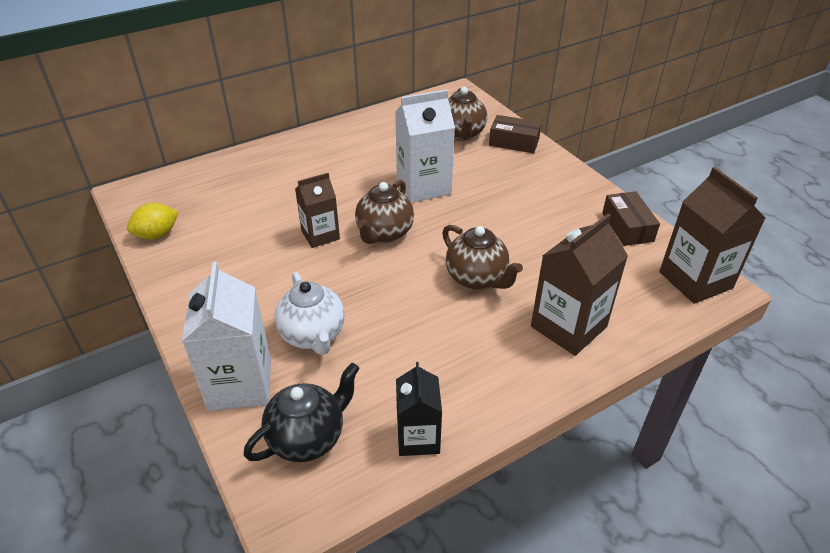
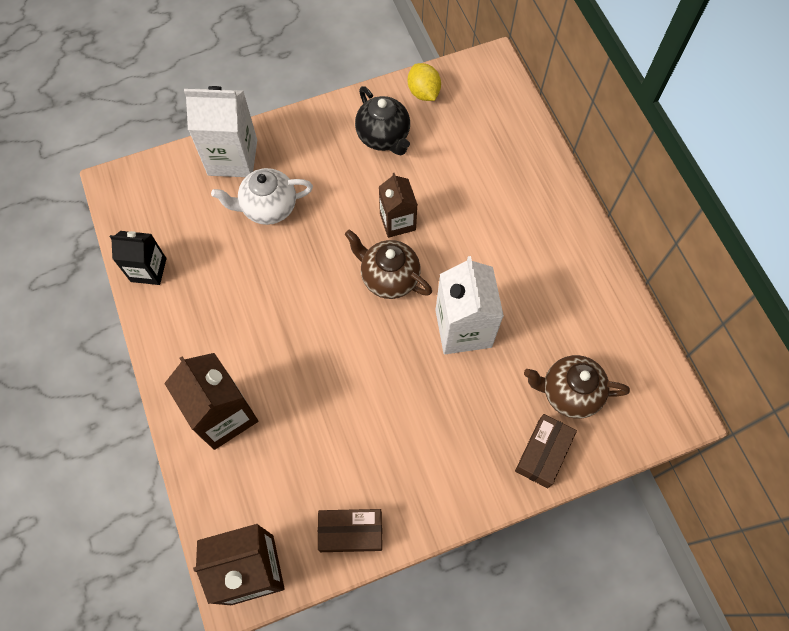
camera: 100 degrees right, 25 degrees up
black teapot [244,363,359,462] -> black teapot moved to [355,86,410,156]
brown teapot [442,225,523,290] -> none

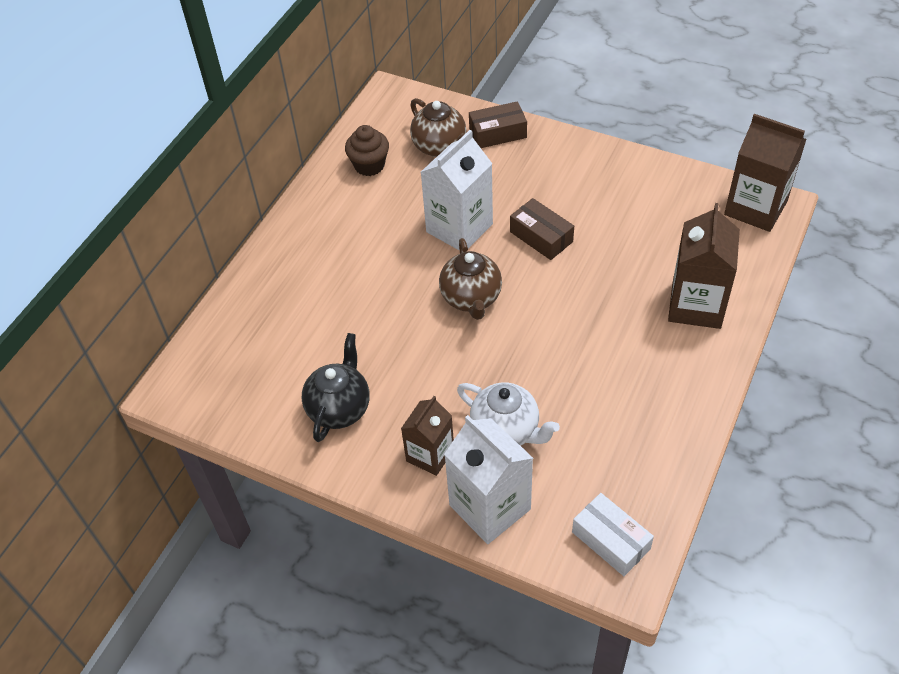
camera: 130 degrees left, 15 degrees down
black carton [110,231,167,285] -> none
brown box [318,509,382,552] -> brown box moved to [510,198,574,260]
brown carton [379,173,418,238] -> brown carton moved to [401,396,454,476]
yellow lemon [408,63,441,101] -> none
none -> brown cupcake [345,125,389,176]
none -> white box [572,493,654,576]

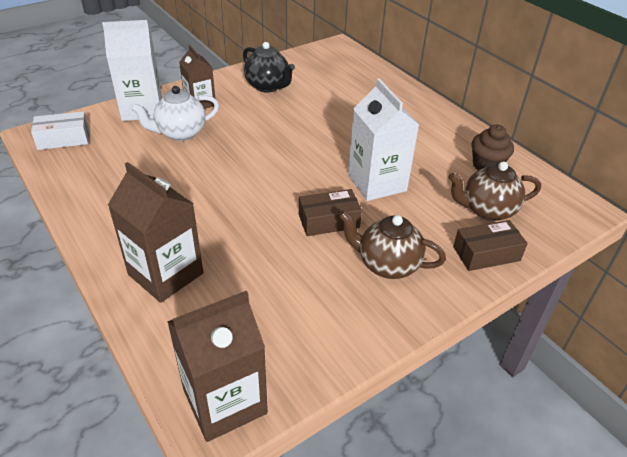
camera: 115 degrees right, 10 degrees down
brown teapot [439,238,502,320] -> brown teapot moved to [339,211,446,279]
brown box [469,101,527,148] -> brown box turned 60 degrees clockwise [453,220,528,271]

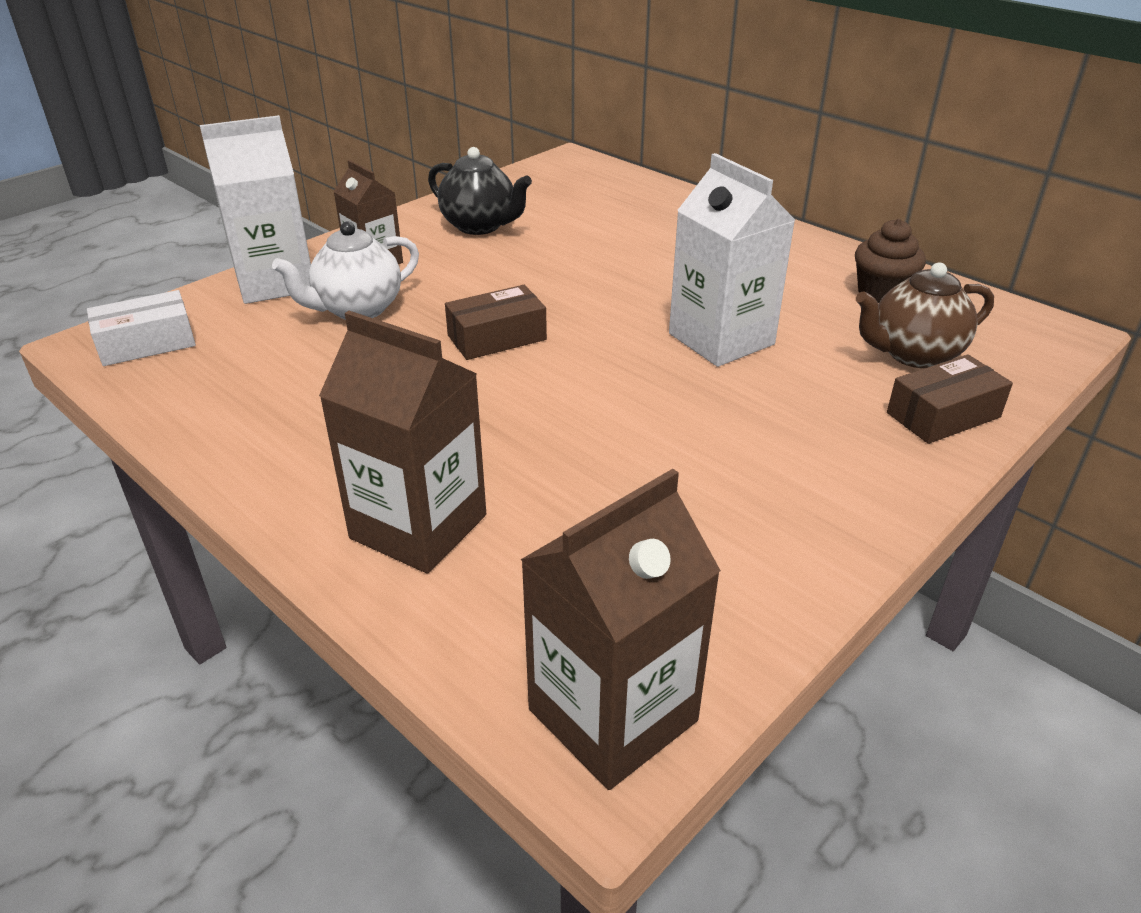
camera: 10 degrees left, 5 degrees down
brown box [299,189,362,236] -> brown box moved to [445,285,547,360]
brown teapot [339,211,446,279] -> none

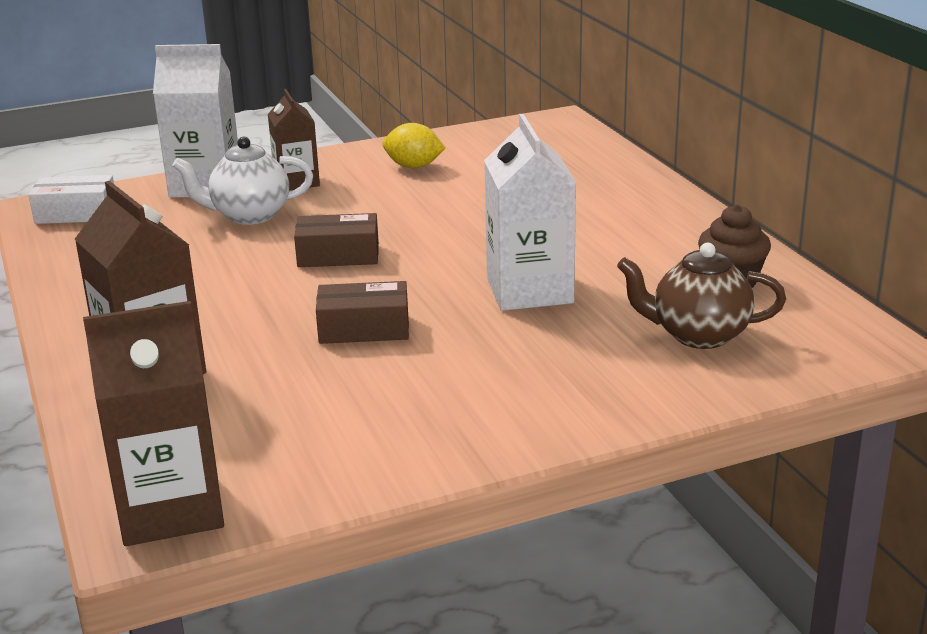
camera: 25 degrees right, 10 degrees down
black teapot [428,147,532,235] -> yellow lemon [383,123,445,168]
brown box [887,354,1013,444] -> brown box moved to [316,281,409,344]

